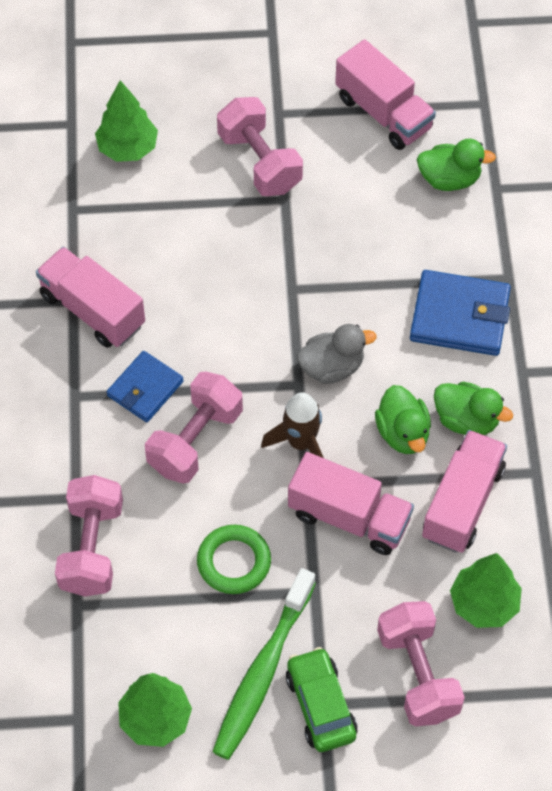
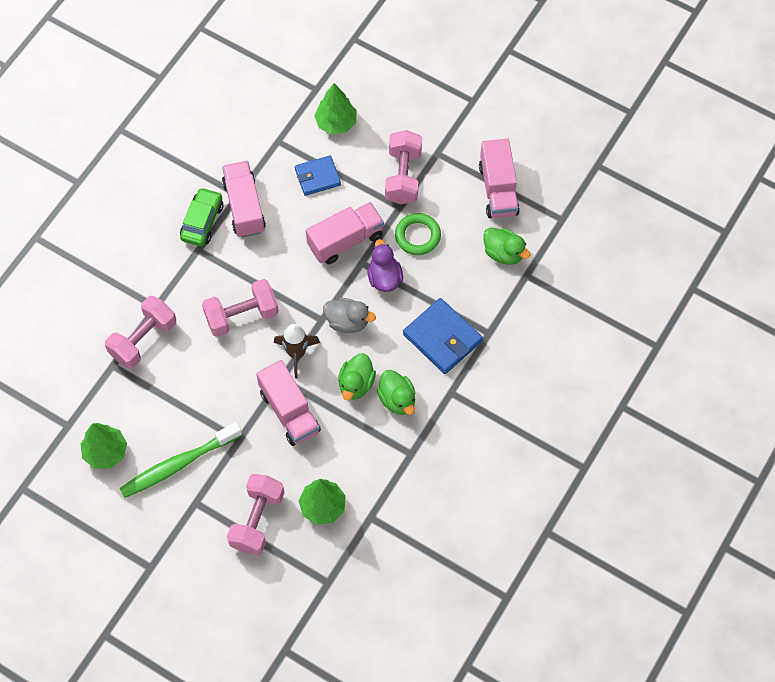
camera: 35 degrees right, 5 degrees up
blue wallet [107,351,184,422] -> blue wallet moved to [295,155,341,196]
green ring [197,525,271,594] -> green ring moved to [395,213,441,255]
green car [286,647,358,752] -> green car moved to [180,187,223,246]
pink truck [422,430,507,553] -> pink truck moved to [306,202,384,265]
none -> purple duck [368,239,403,292]

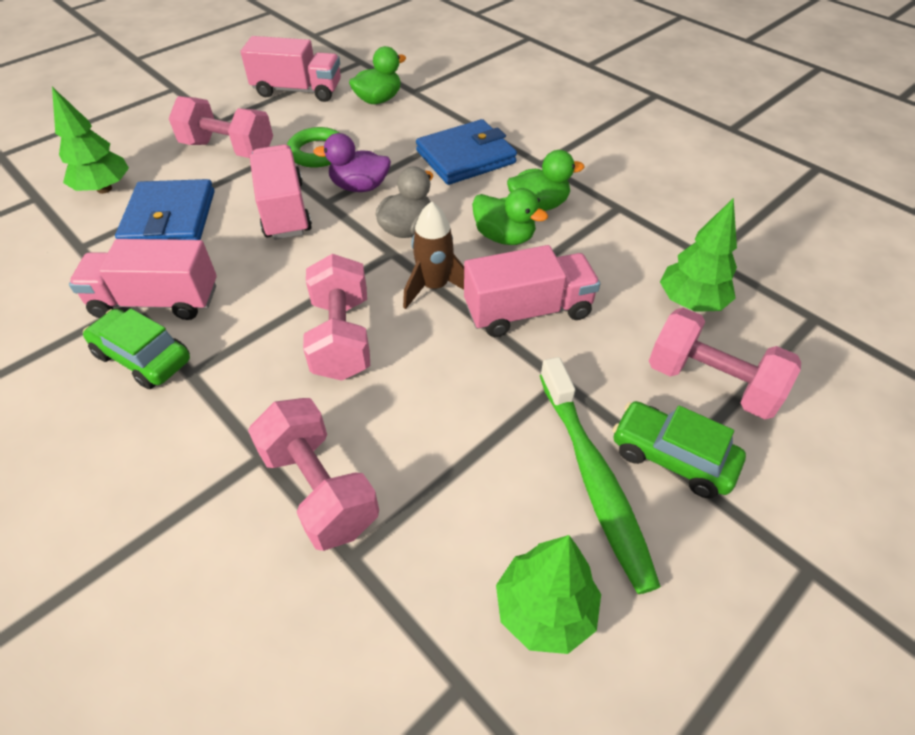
camera: 75 degrees left, 15 degrees down
blue wallet [295,155,341,196] -> blue wallet [115,179,215,240], size x1.53
none -> green car [612,401,746,498]

